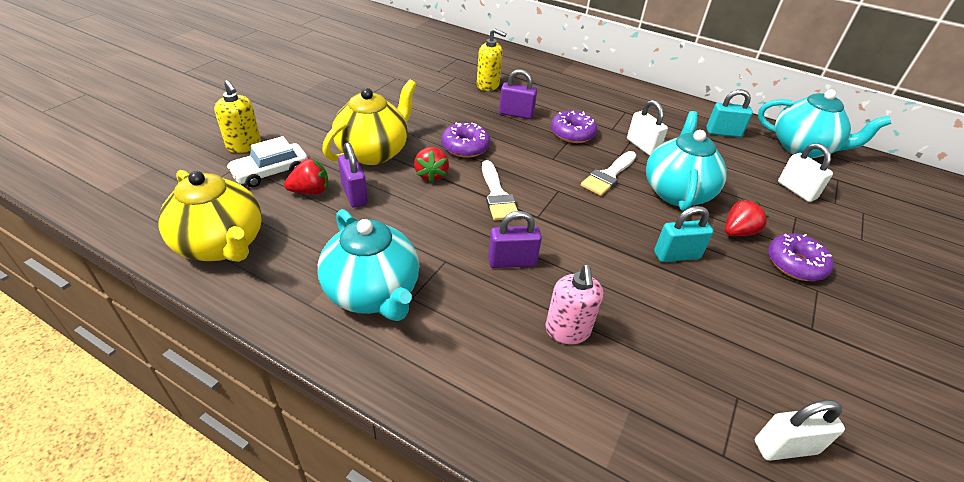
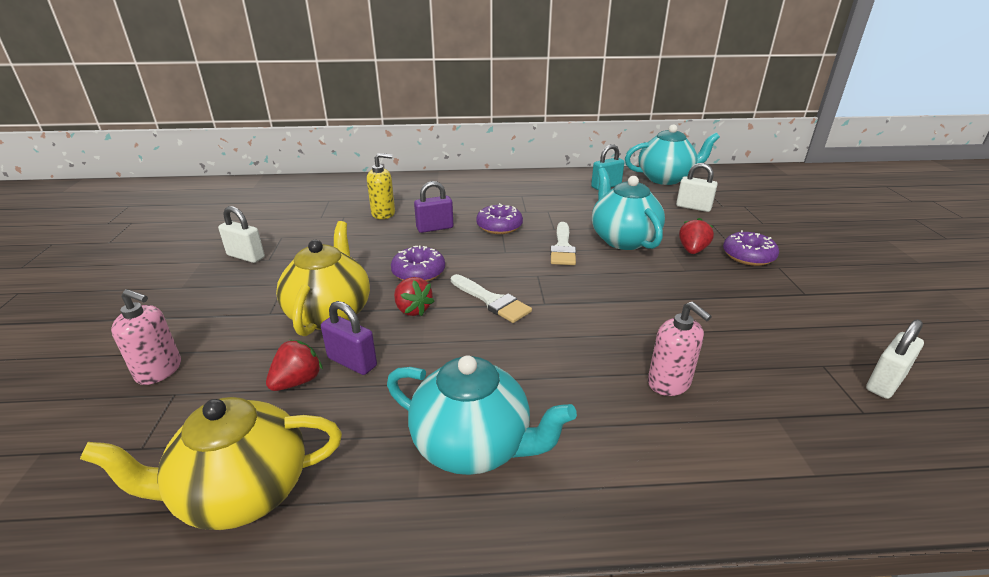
camera: 30 degrees left, 10 degrees down
yellow teapot [158,170,262,262] -> yellow teapot turned 150 degrees clockwise [80,397,342,530]
yellow soap dispenser [214,80,261,153] -> pink soap dispenser [111,289,181,385]
white car [227,136,308,188] -> none
purple padlock [488,211,542,268] -> none
white padlock [627,100,668,156] -> white padlock moved to [218,206,265,263]
turquoise padlock [654,206,714,262] -> none

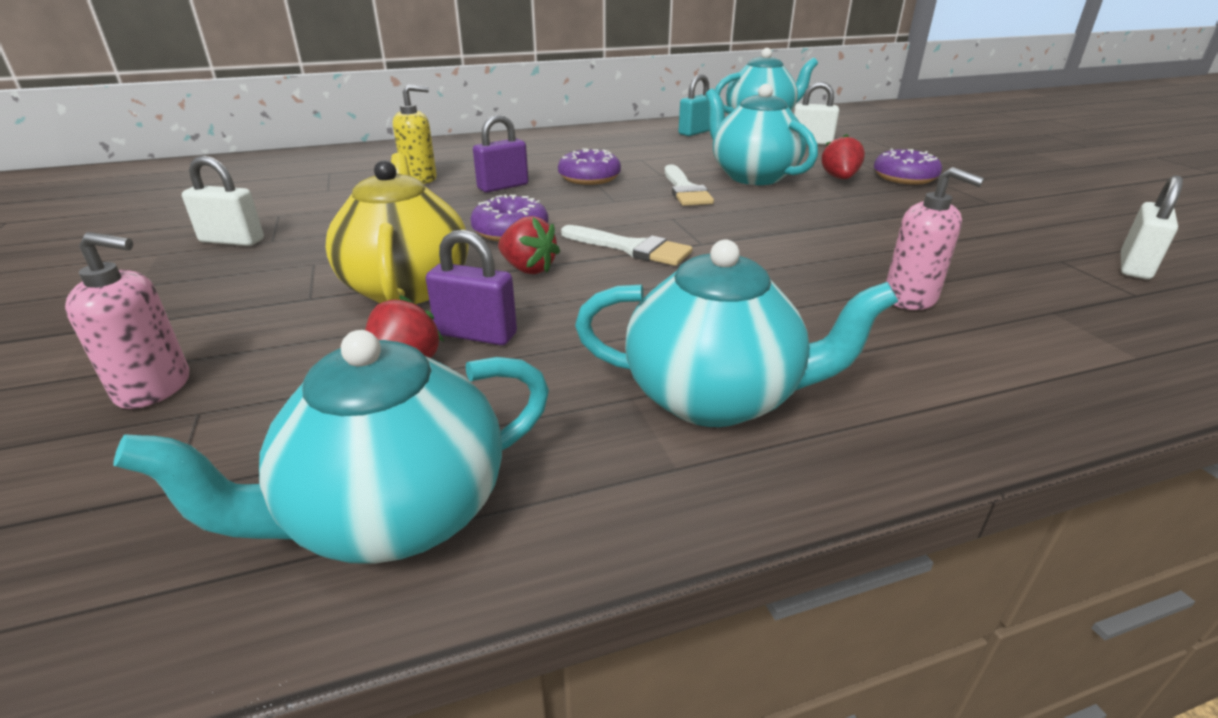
camera: 15 degrees left, 0 degrees up
yellow teapot [80,397,342,530] -> turquoise teapot [113,330,549,564]

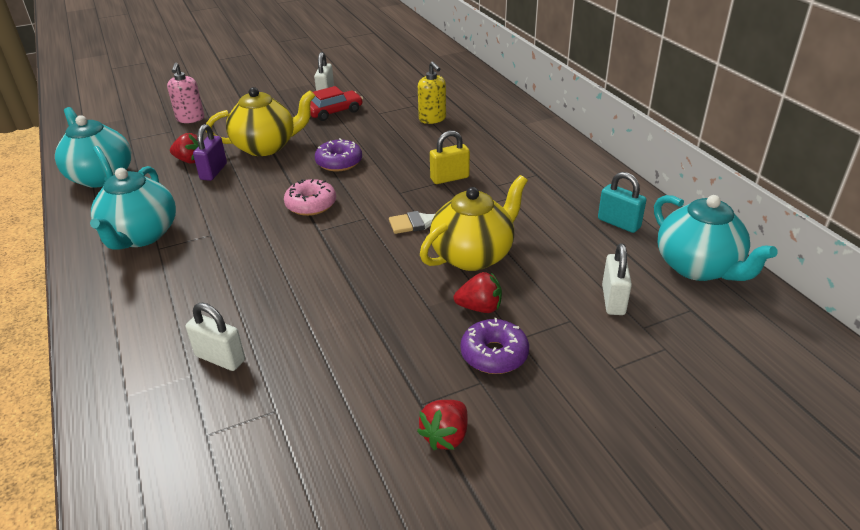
camera: 85 degrees right, 5 degrees up
purple padlock [473,114,528,193] -> none
red strawberry [498,216,560,274] -> red strawberry moved to [417,400,468,450]
purple donut [558,148,621,185] -> yellow padlock [430,131,470,184]
white brush [561,225,693,266] -> pink donut [284,179,336,216]
turquoise teapot [705,84,818,185] -> yellow teapot [420,175,528,271]
pink soap dispenser [886,167,985,310] -> none
white padlock [1121,175,1183,279] -> white padlock moved to [186,303,245,371]
none -> red car [310,86,363,121]

